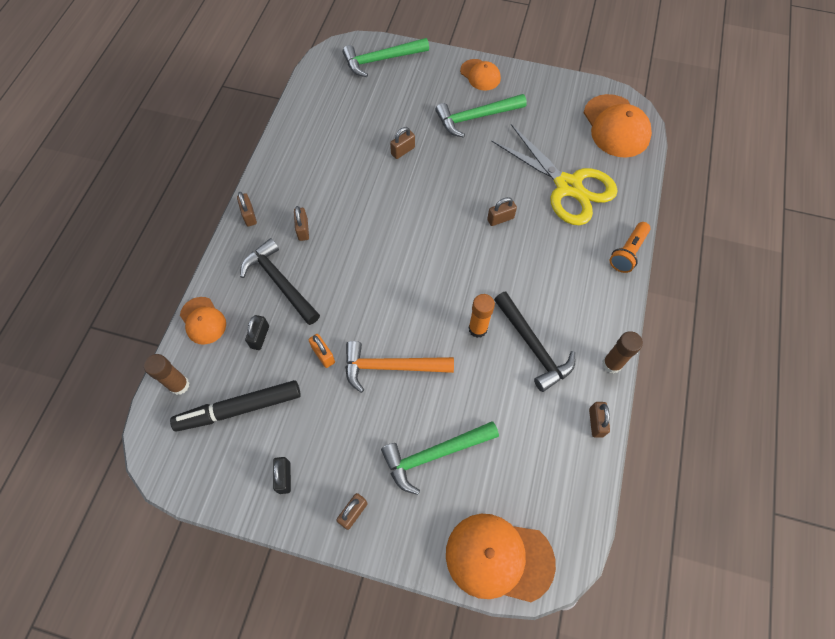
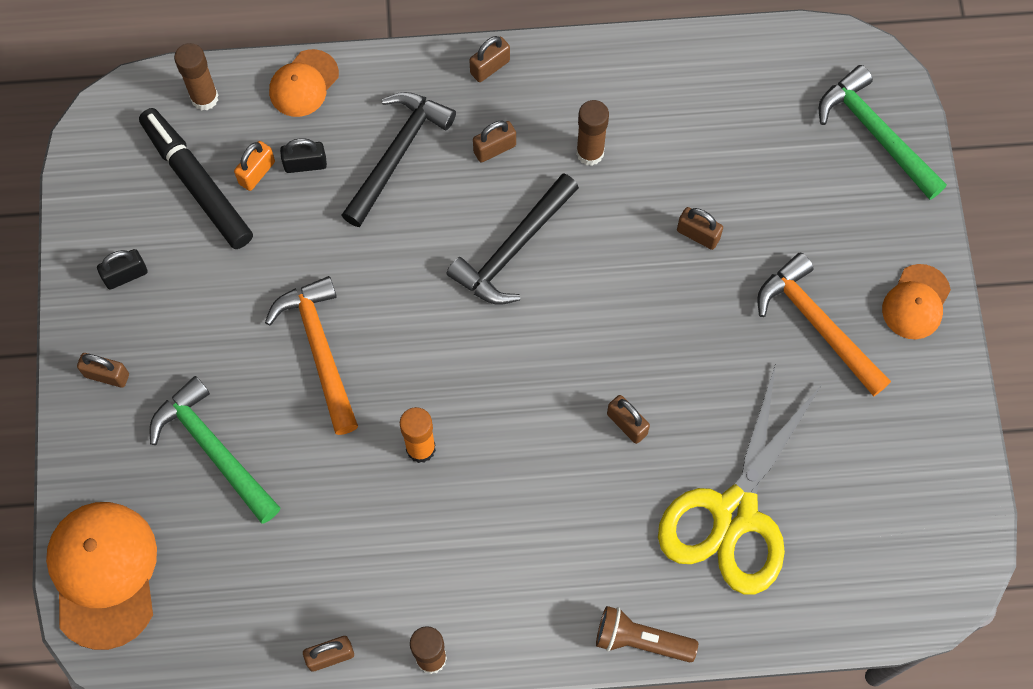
camera: 70 degrees right, 5 degrees up
orange padlock [309,334,335,368] -> orange padlock moved to [234,141,275,191]
green hammer [435,94,527,138] -> orange hammer [757,252,891,397]
black hammer [494,292,575,392] -> black hammer moved to [446,173,579,304]
orange cap [584,94,652,157] -> none
orange flashlight [610,222,650,273] -> brown flashlight [596,606,698,663]
none -> brown glue stick [576,100,609,166]

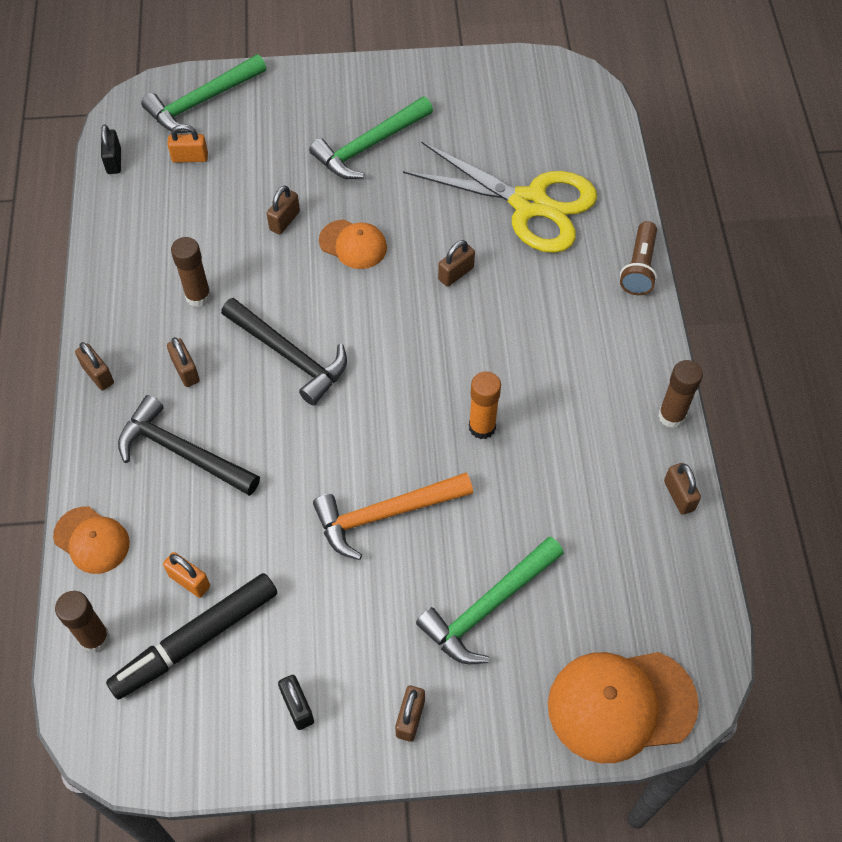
camera: 90 degrees left, 10 degrees down
black padlock [280,138,327,173] -> black padlock moved to [101,125,121,174]
orange hammer [757,252,891,397] -> green hammer [309,96,433,179]
orange cap [882,264,951,339] -> orange cap moved to [319,219,387,269]
none -> orange padlock [167,124,208,163]

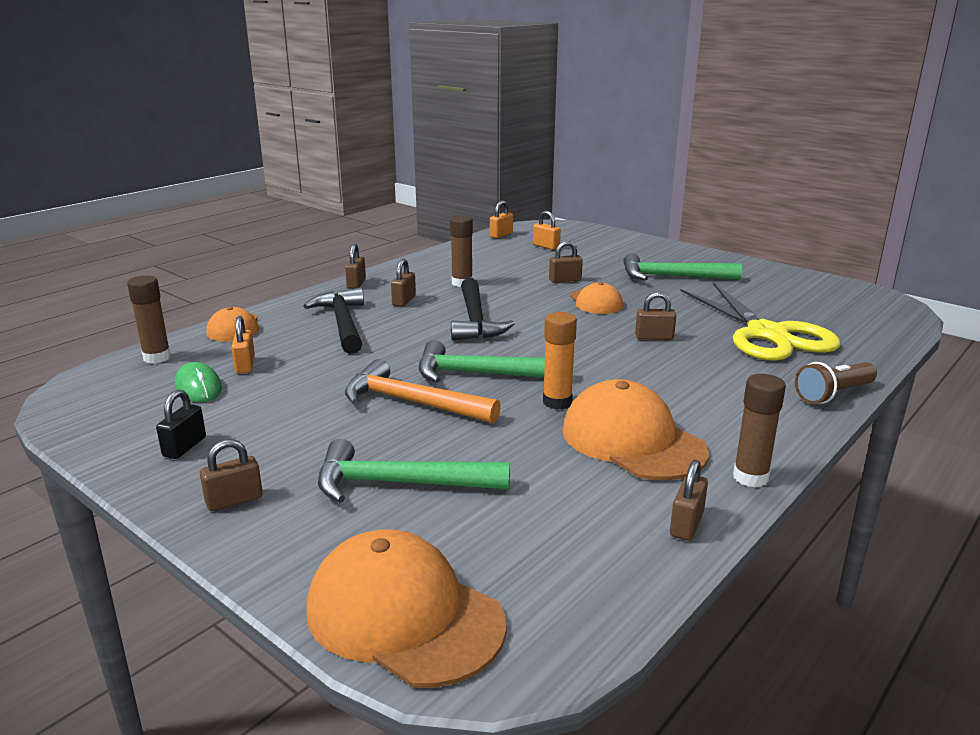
camera: 45 degrees right, 35 degrees down
black padlock [101,125,121,174] -> orange padlock [490,201,513,238]
black marker [106,573,277,699] -> green mouse [175,362,222,402]
green hammer [141,54,266,133] -> green hammer moved to [419,340,545,383]
none -> orange cap [562,379,709,480]

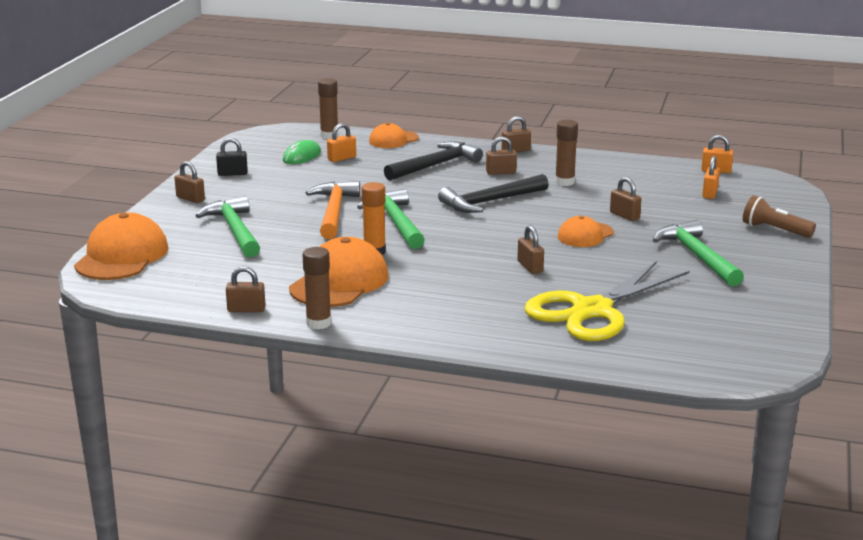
camera: 65 degrees right, 0 degrees up
brown flashlight [795,362,877,404] -> brown flashlight moved to [743,195,816,238]

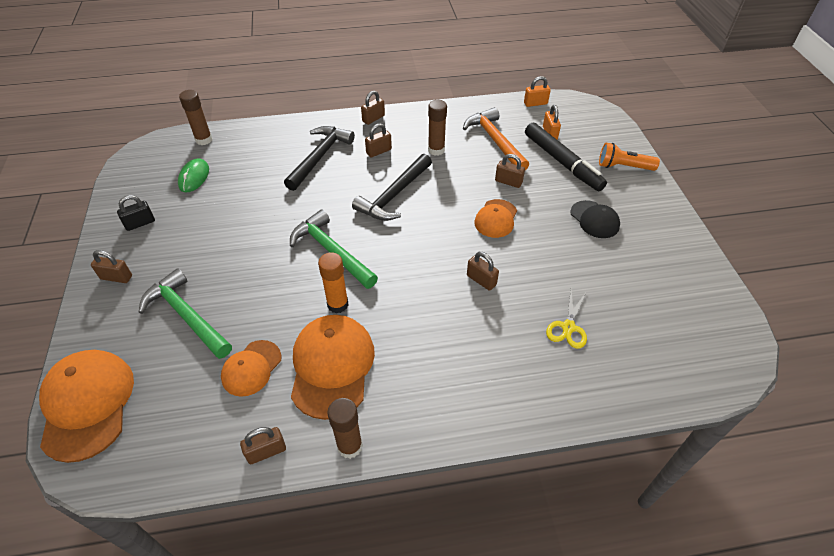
camera: 25 degrees left, 25 degrees up
orange hammer [306,181,360,239] -> orange hammer moved to [463,107,529,170]
orange padlock [327,123,356,162] -> none
orange cap [369,123,419,148] -> orange cap moved to [221,340,282,397]
yellow scissors [525,261,689,341] -> yellow scissors [546,291,587,349], size x0.43
green hammer [653,220,744,287] -> black cap [570,200,620,238]
brown flashlight [743,195,816,238] -> orange flashlight [599,143,660,171]
none -> black marker [525,123,607,191]

